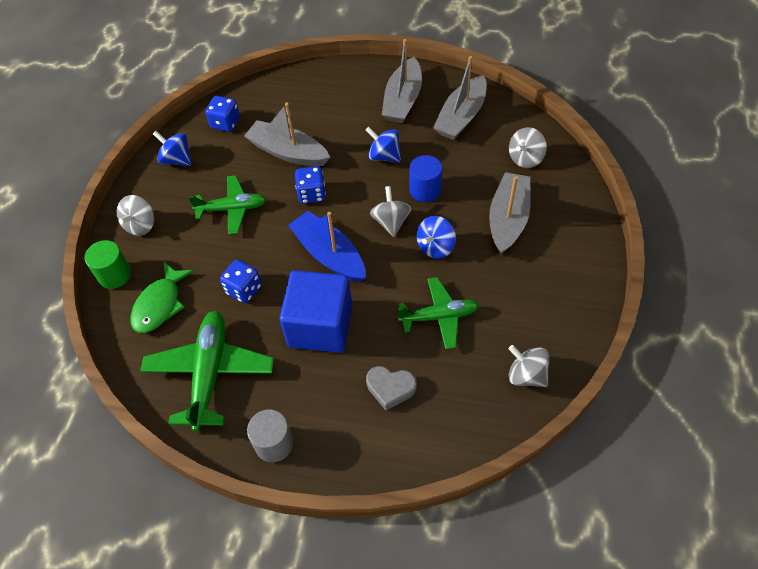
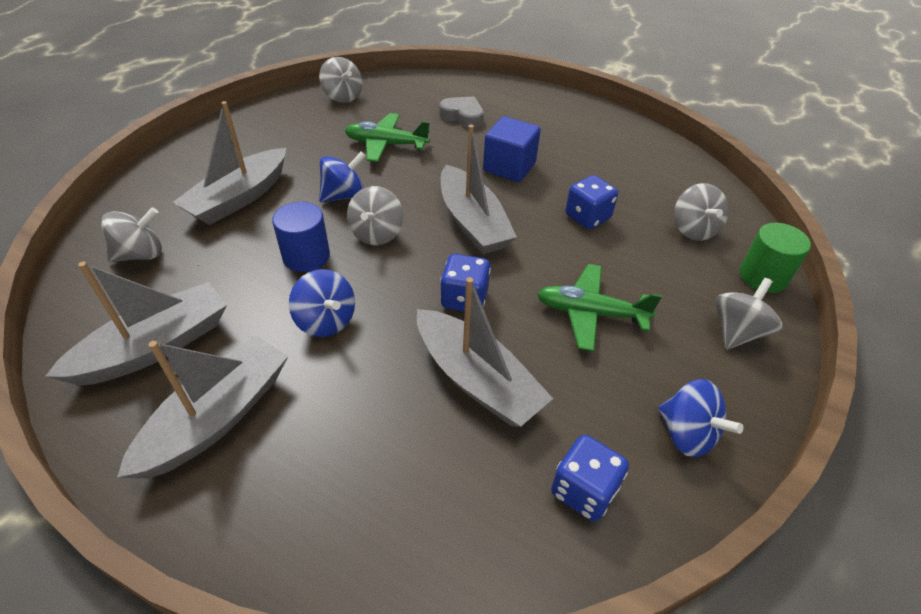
camera: 165 degrees left, 10 degrees down
green fish [130,261,194,333] -> grey spinning top [674,183,729,241]
green plane [140,311,274,432] -> none
grey cylinder [247,409,293,462] -> none
blue cube [280,270,352,353] -> blue cube [483,116,541,182], size x0.66
blue boat [288,211,365,282] -> grey boat [441,125,517,254]

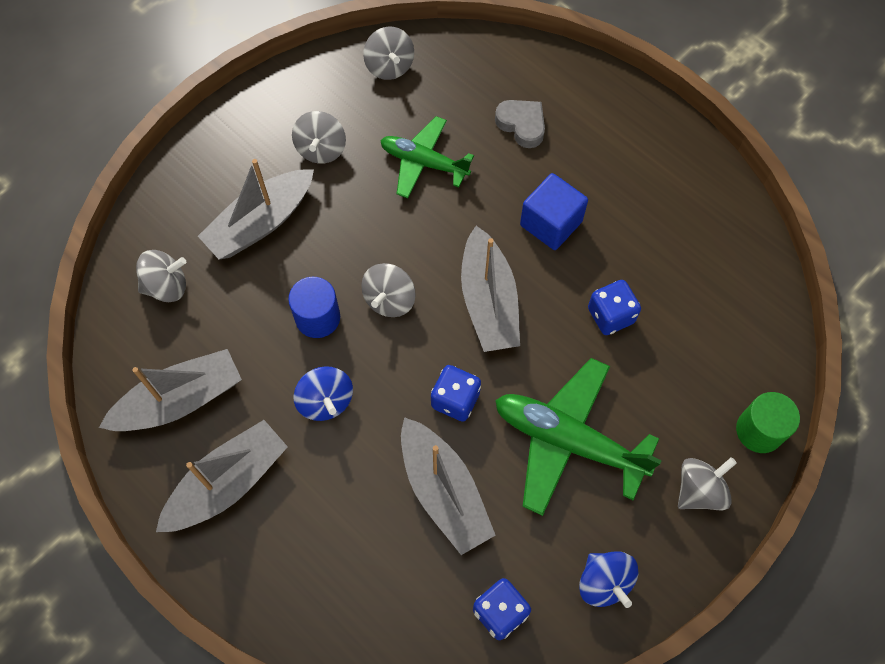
camera: 15 degrees right, 20 degrees up
blue spinning top [319,151,366,202] -> none
green plane [537,264,662,352] -> green plane [495,358,662,516], size x1.54
grey spinning top [674,183,729,241] -> grey spinning top moved to [292,111,346,164]

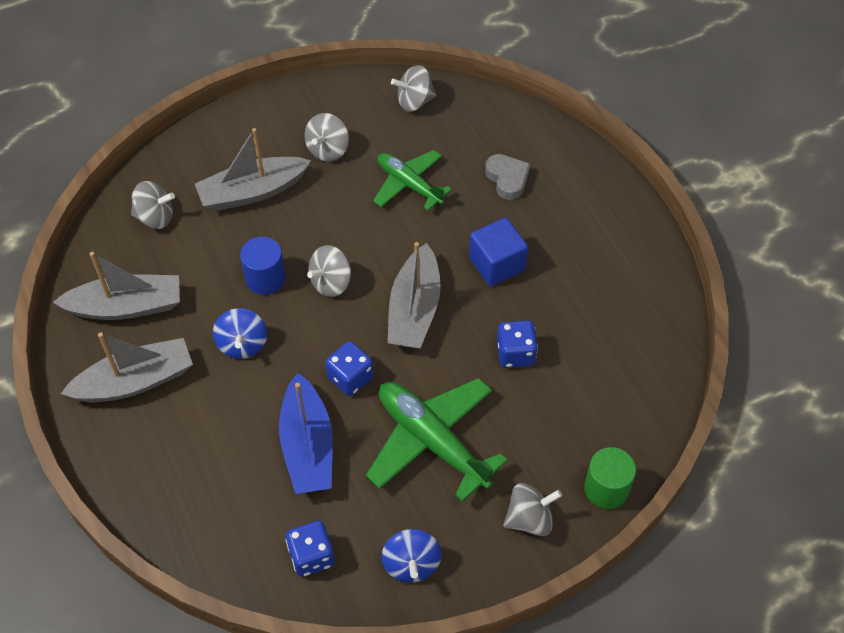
camera: 20 degrees right, 10 degrees down
grey spinning top [363,26,414,80] -> grey spinning top turned 75 degrees clockwise [391,65,437,112]
grey boat [401,417,496,555] -> blue boat [279,373,333,494]

